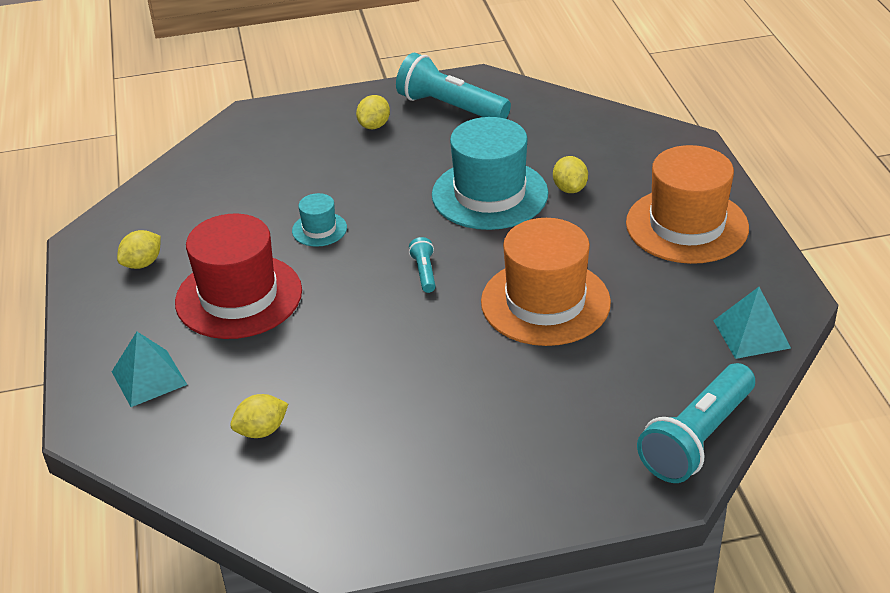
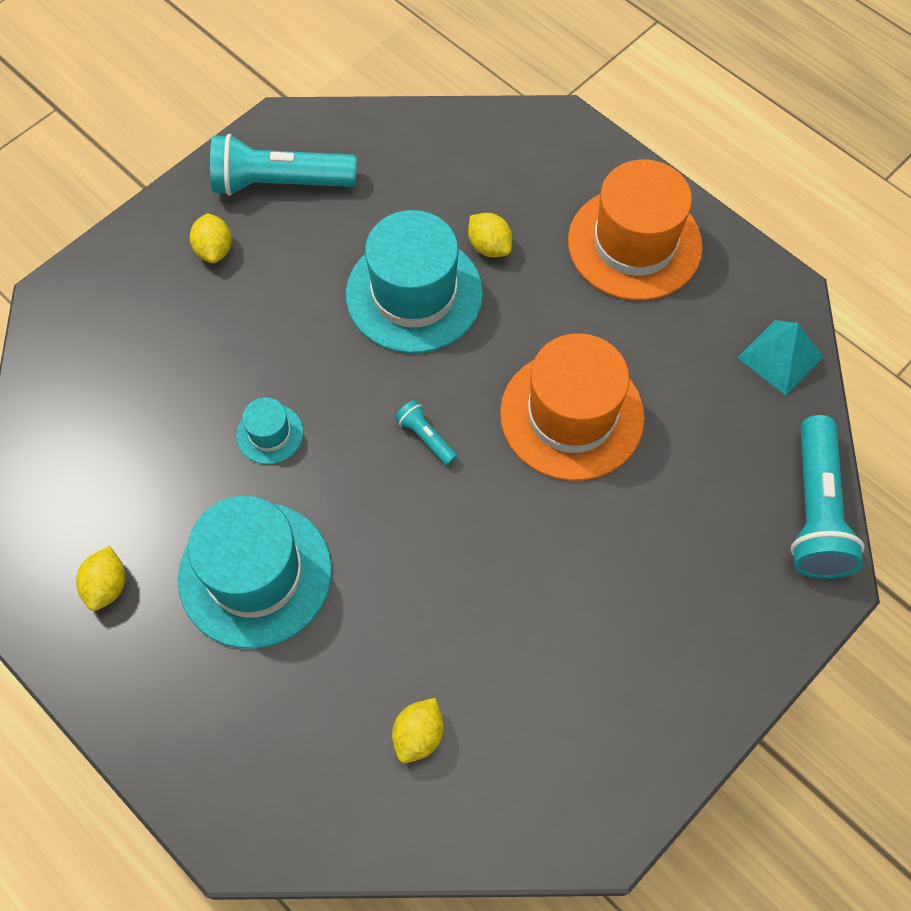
camera: 35 degrees left, 25 degrees up
turquoise pyramid [112,332,187,407] -> none
red hat [175,214,302,339] -> turquoise hat [178,496,332,649]

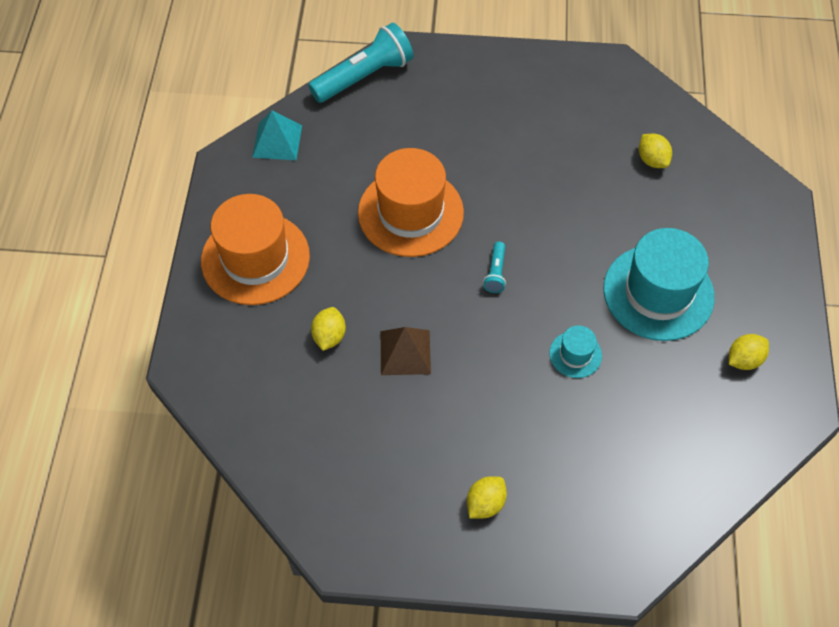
camera: 130 degrees left, 5 degrees down
turquoise flashlight [210,134,356,196] -> none
turquoise hat [346,210,483,353] -> brown pyramid [381,327,431,375]
yellow lemon [392,698,444,763] -> yellow lemon turned 75 degrees clockwise [639,134,672,168]

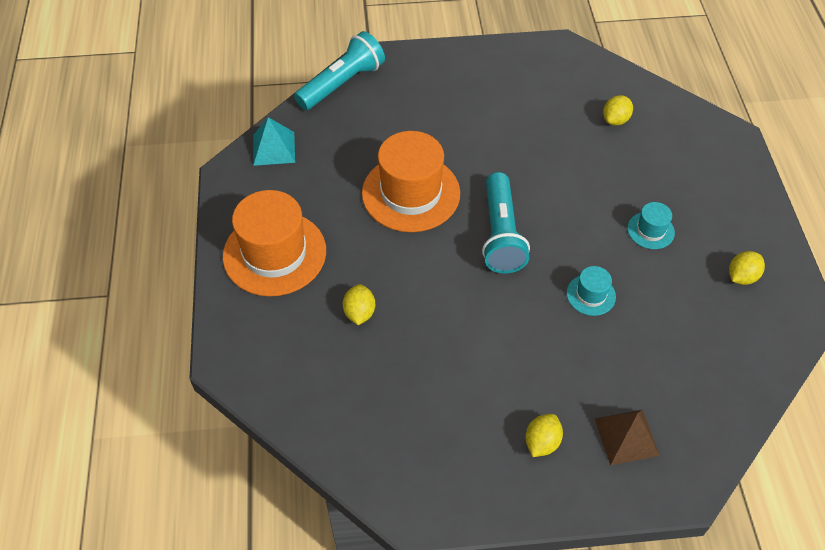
camera: 10 degrees left, 5 degrees down
brown pyramid [381,327,431,375] -> brown pyramid moved to [595,410,660,465]
turquoise flashlight [483,241,506,293] -> turquoise flashlight [482,172,530,274], size x2.18
turquoise hat [603,228,715,341] -> turquoise hat [627,202,675,249], size x0.46
yellow lemon [639,134,672,168] -> yellow lemon turned 75 degrees clockwise [603,95,633,126]

